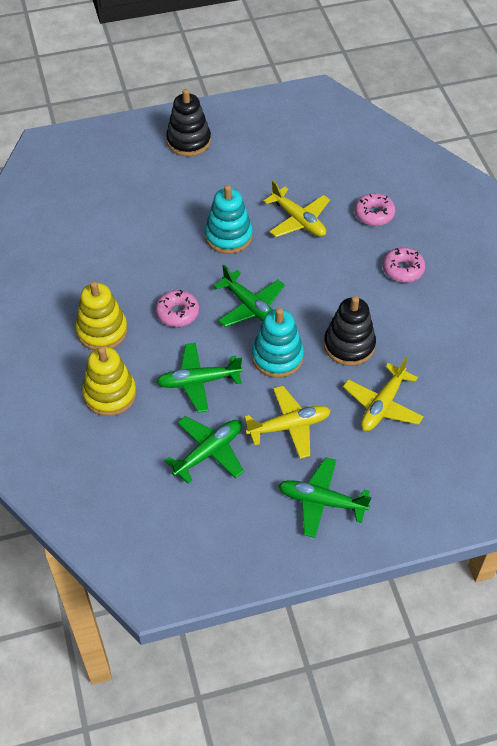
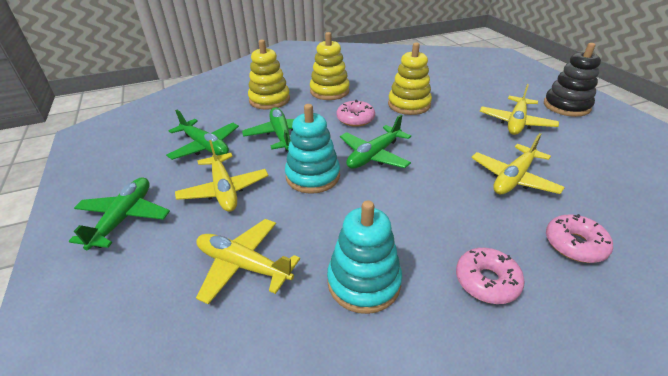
camera: 85 degrees right, 15 degrees down
turquoise stacking toy [205,185,253,254] -> turquoise stacking toy moved to [327,200,402,314]
black stacking toy [324,296,376,366] -> none
none -> yellow stacking toy [388,43,432,115]
none -> yellow plane [480,84,559,135]

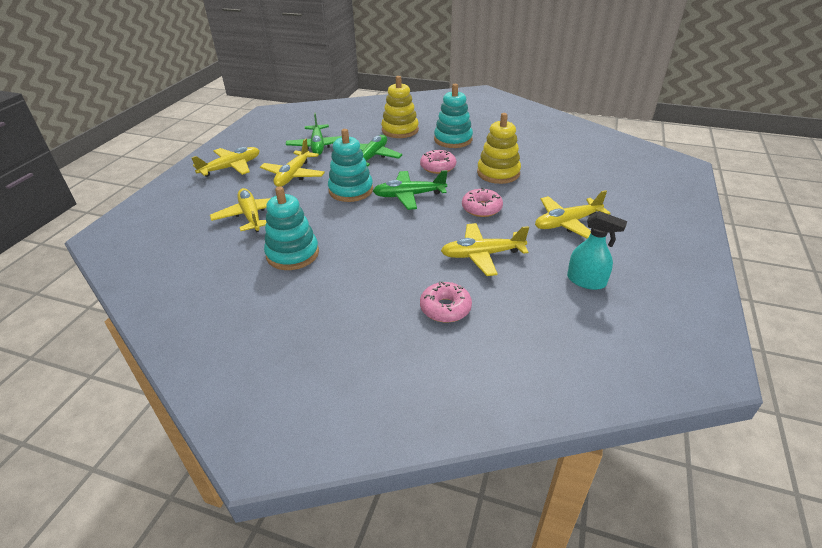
camera: 40 degrees right, 0 degrees up
green plane [69,177,170,250] -> yellow plane [191,147,260,177]
yellow stacking toy [310,32,350,100] -> turquoise stacking toy [434,84,473,148]
pink donut [456,248,525,304] -> pink donut moved to [462,188,503,217]
black stacking toy [544,43,601,117] -> none
none -> turquoise spray bottle [567,211,627,290]

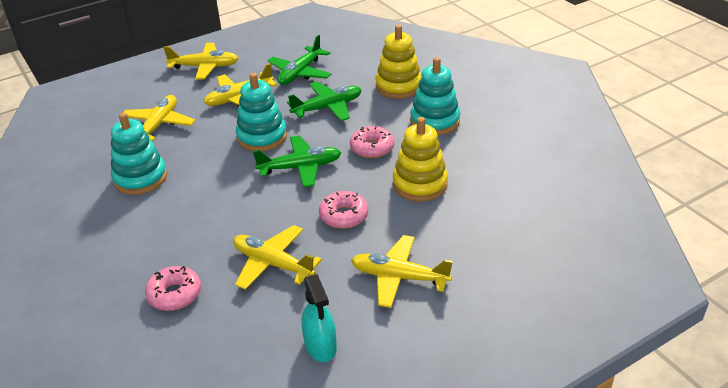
camera: 40 degrees right, 0 degrees up
green plane [373,170,447,210] -> green plane turned 135 degrees clockwise [253,135,341,188]

